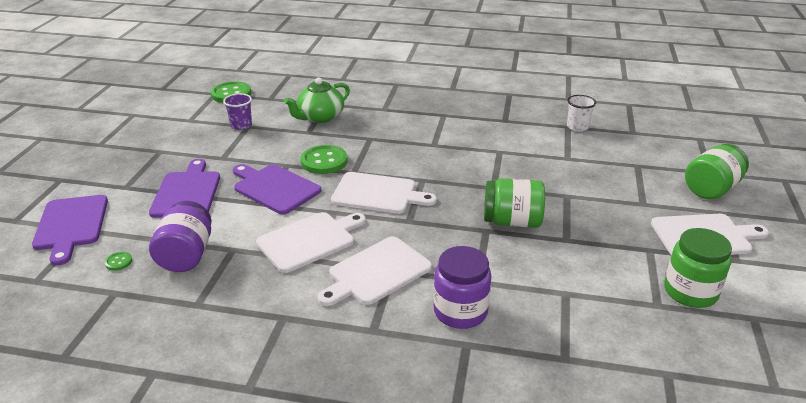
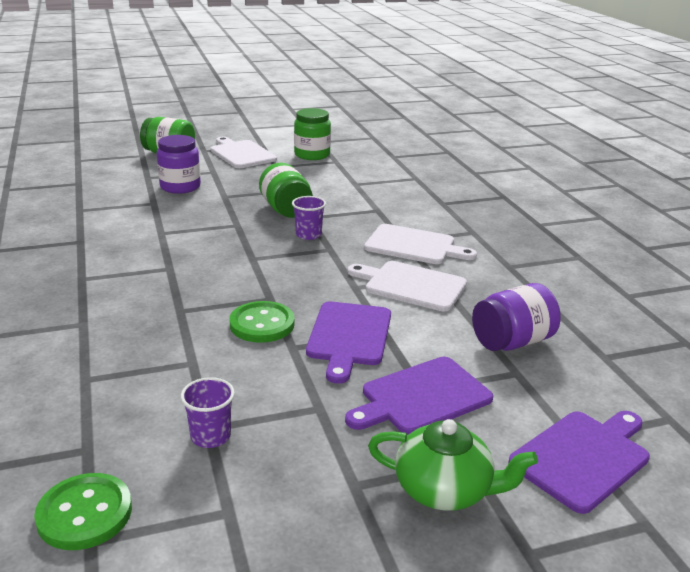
camera: 120 degrees left, 5 degrees down
green button [105,252,132,271] -> none
green teapot [284,77,350,123] -> green teapot moved to [368,419,538,511]
white cutting board [331,172,437,214] -> none
purple jar [434,246,491,329] -> purple jar moved to [157,135,201,194]
white cup [567,95,596,132] -> none
none -> purple cup [292,196,326,240]

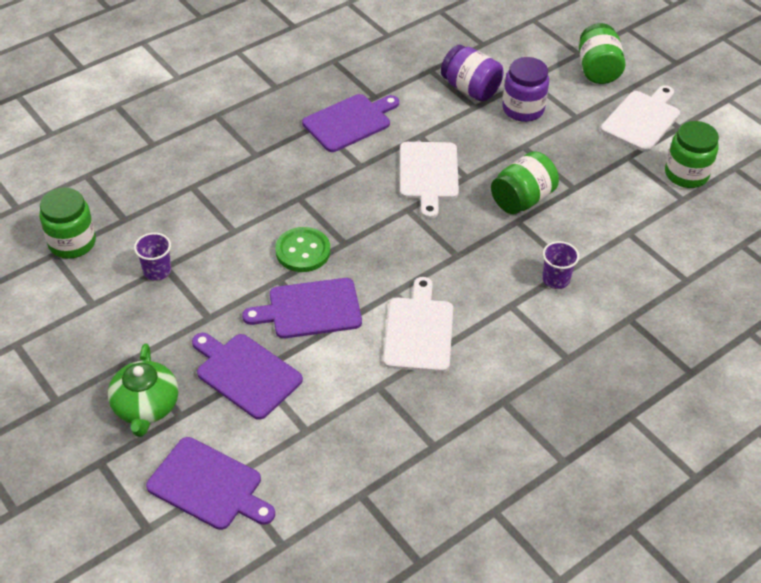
camera: 70 degrees right, 20 degrees up
green button [34,473,132,550] -> green jar [40,188,96,259]
purple cup [292,196,326,240] -> purple cup moved to [542,241,579,289]
white cutting board [364,224,477,264] -> white cutting board moved to [400,142,459,219]
purple jar [472,283,561,351] -> purple jar moved to [441,45,504,102]
none -> purple cutting board [302,94,399,152]

